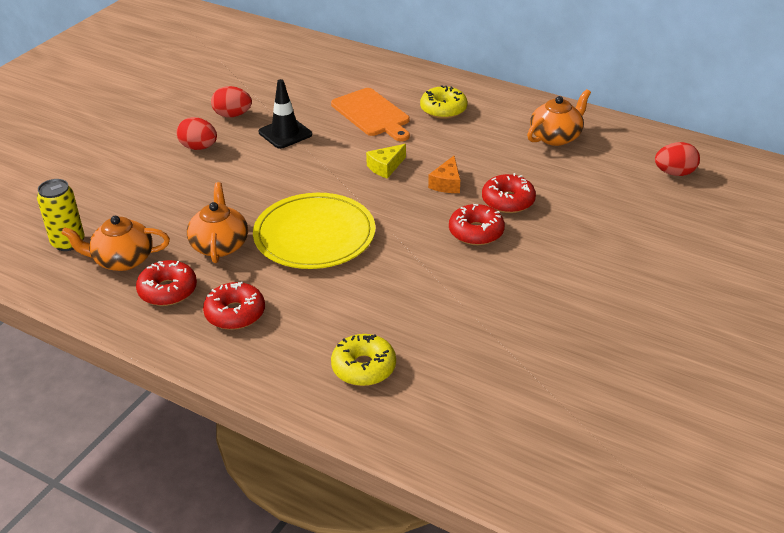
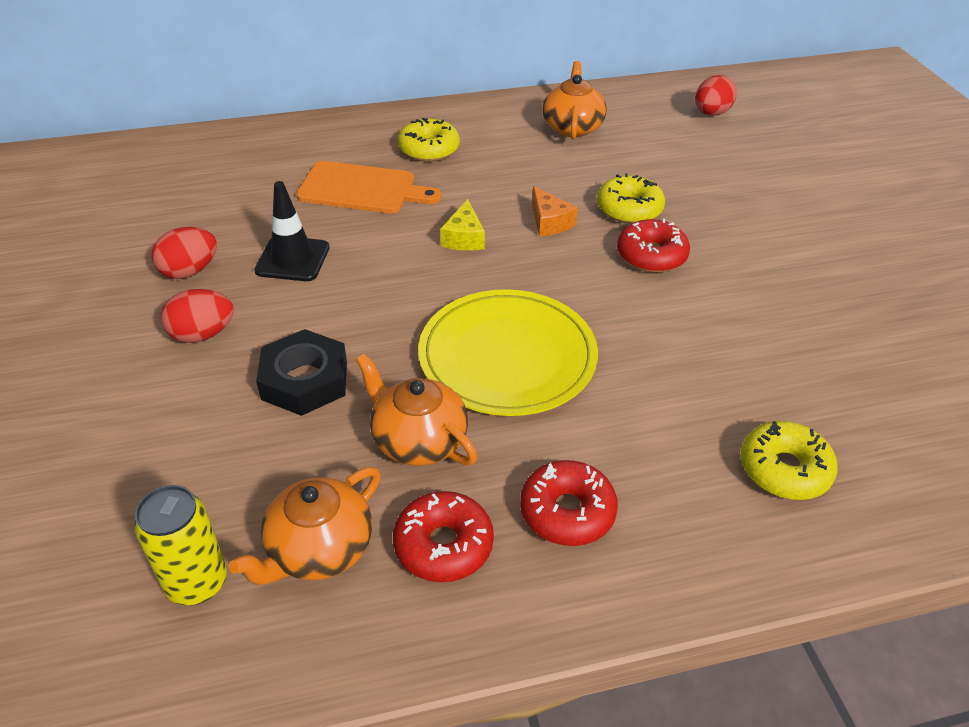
camera: 45 degrees left, 5 degrees up
red donut [482,173,536,213] -> yellow donut [597,173,665,224]
none -> black nut [256,329,347,416]

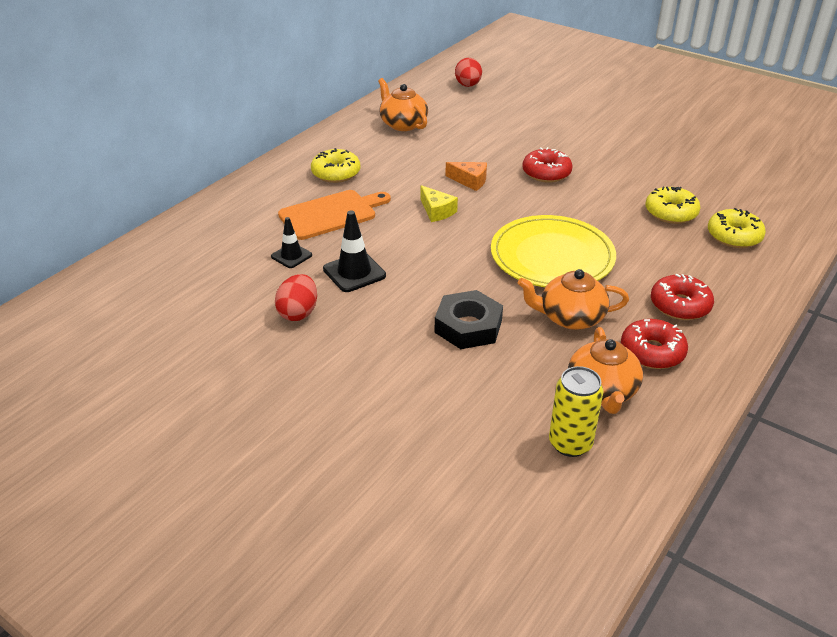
camera: 40 degrees left, 5 degrees down
red egg [161,289,234,343] -> none
yellow donut [597,173,665,224] -> yellow donut moved to [646,187,700,224]
none -> black traffic cone [271,217,312,268]

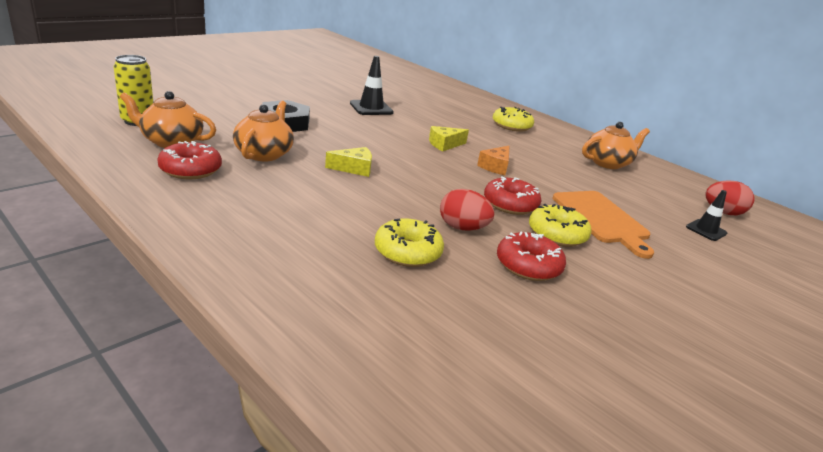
camera: 95 degrees right, 10 degrees down
black traffic cone [271,217,312,268] -> black traffic cone moved to [686,190,727,241]
red egg [275,274,317,321] -> red egg moved to [440,189,495,230]
orange cutting board [278,190,391,240] -> orange cutting board moved to [553,191,654,259]
yellow plate [491,215,616,287] -> yellow cheese [325,147,372,177]
red donut [651,274,714,320] -> red donut moved to [497,232,566,281]
yellow donut [708,208,766,248] -> yellow donut moved to [529,204,592,247]

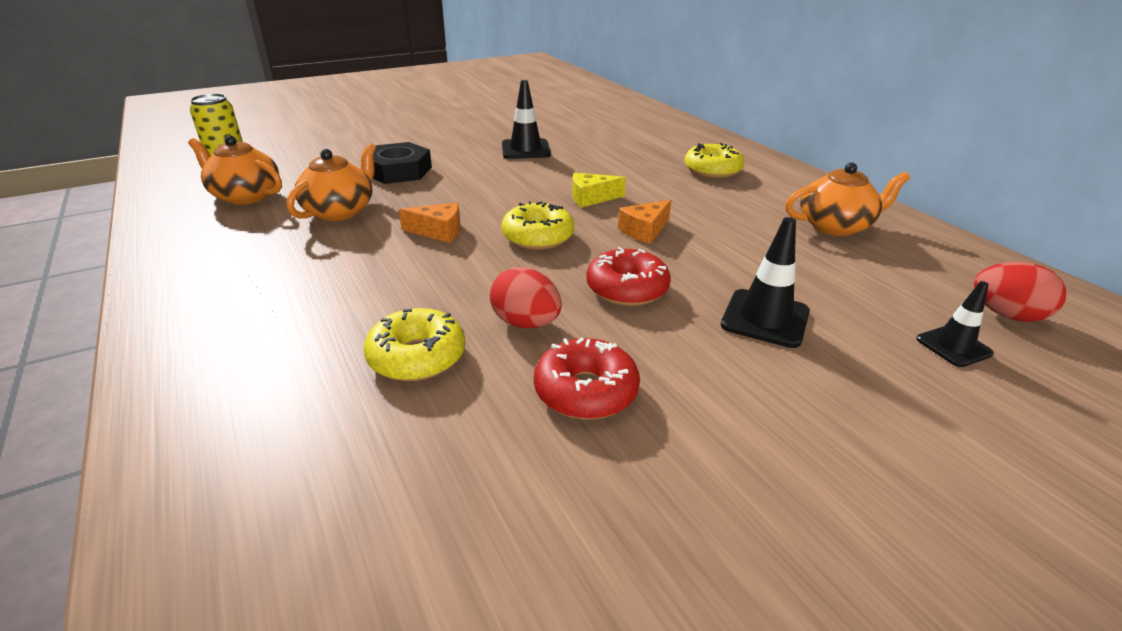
camera: 20 degrees right, 5 degrees up
red donut [157,141,222,179] -> none
yellow cheese [325,147,372,177] -> orange cheese [399,203,461,243]
yellow donut [529,204,592,247] -> yellow donut moved to [501,201,574,250]
orange cutting board [553,191,654,259] -> black traffic cone [721,217,810,348]

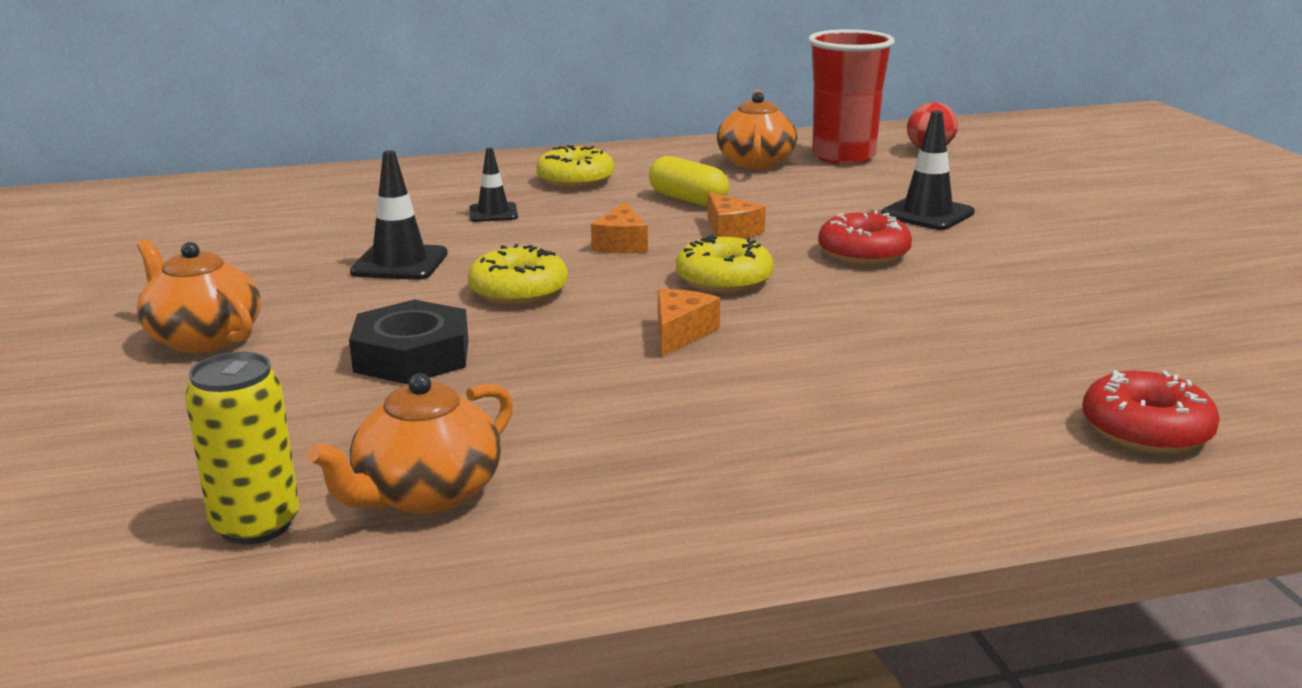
camera: 75 degrees left, 10 degrees down
orange teapot [287,143,376,221] -> orange teapot moved to [137,239,260,353]
yellow donut [364,308,465,381] -> yellow donut moved to [468,244,568,305]
red egg [490,267,562,329] -> none
red donut [534,337,640,419] -> red donut moved to [1082,370,1220,454]
yellow cheese [572,173,626,208] -> orange cheese [591,202,648,253]
black traffic cone [916,281,994,367] -> black traffic cone moved to [469,148,518,222]
none -> yellow capsule [649,156,729,206]
none -> red cup [808,29,895,165]

